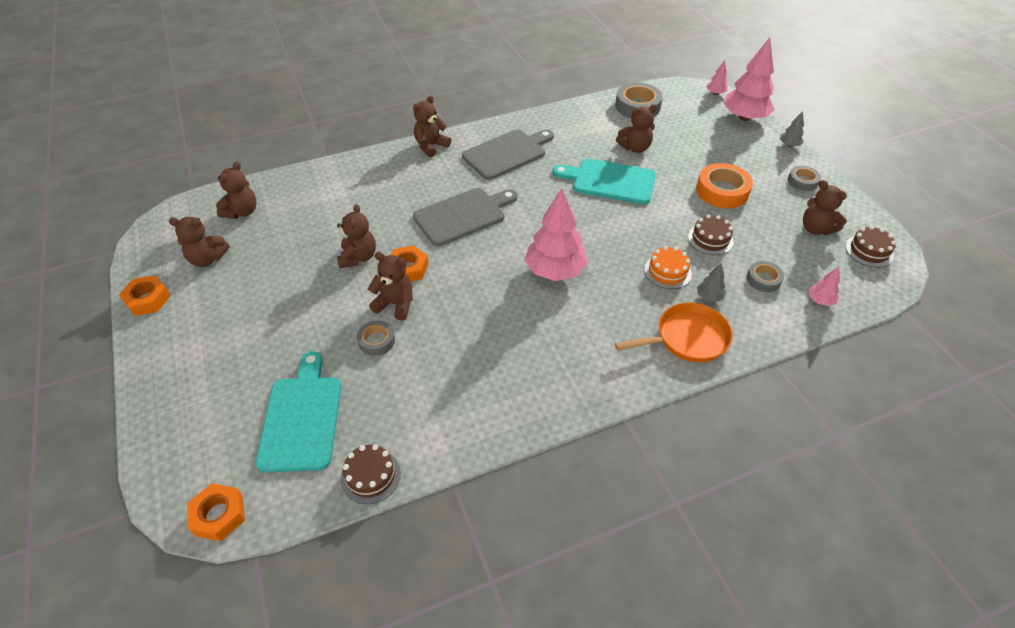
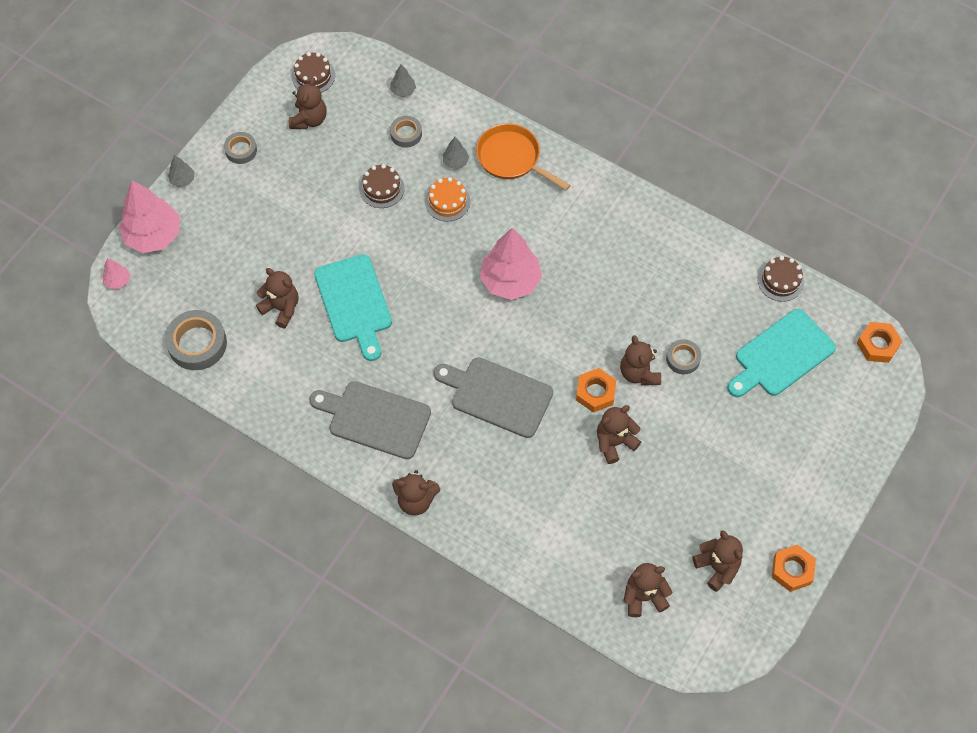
camera: 125 degrees left, 15 degrees up
orange tape [696,163,753,208] -> none
pink tree [809,267,840,306] -> grey tree [390,64,416,97]

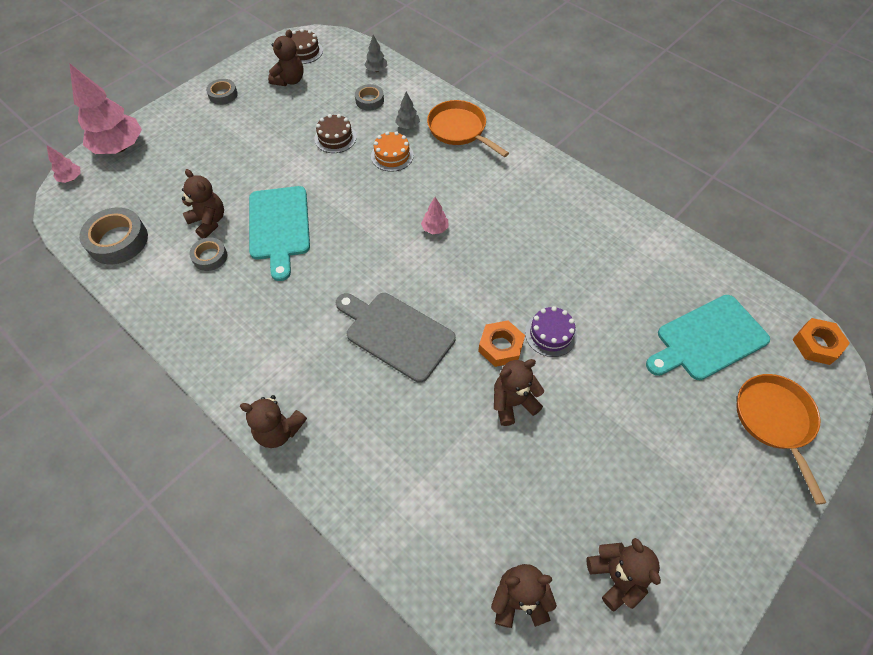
camera: 10 degrees right, 5 degrees down
grey tree [168,155,195,187] -> none
grey cutting board [309,381,431,459] -> none
pink tree [480,228,542,300] -> pink tree [421,197,448,234], size x0.45
brown teddy bear [620,335,661,385] -> purple cake [525,306,577,357]
grey tape [666,339,701,374] -> grey tape moved to [189,237,227,271]
brown cake [757,256,804,302] -> none
orange nut [772,545,816,592] -> none
none -> orange pan [736,374,826,505]

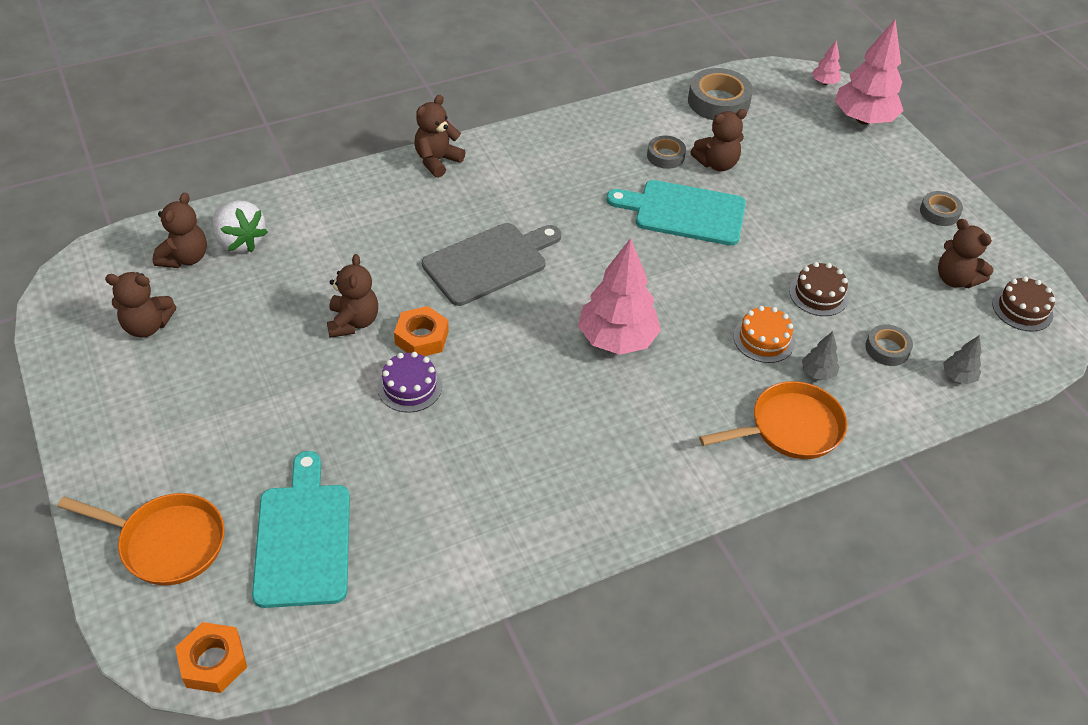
camera: 110 degrees right, 10 degrees down
pink tree [421,197,448,234] -> pink tree [578,238,661,355], size x2.22
none -> white strawberry [212,201,268,252]

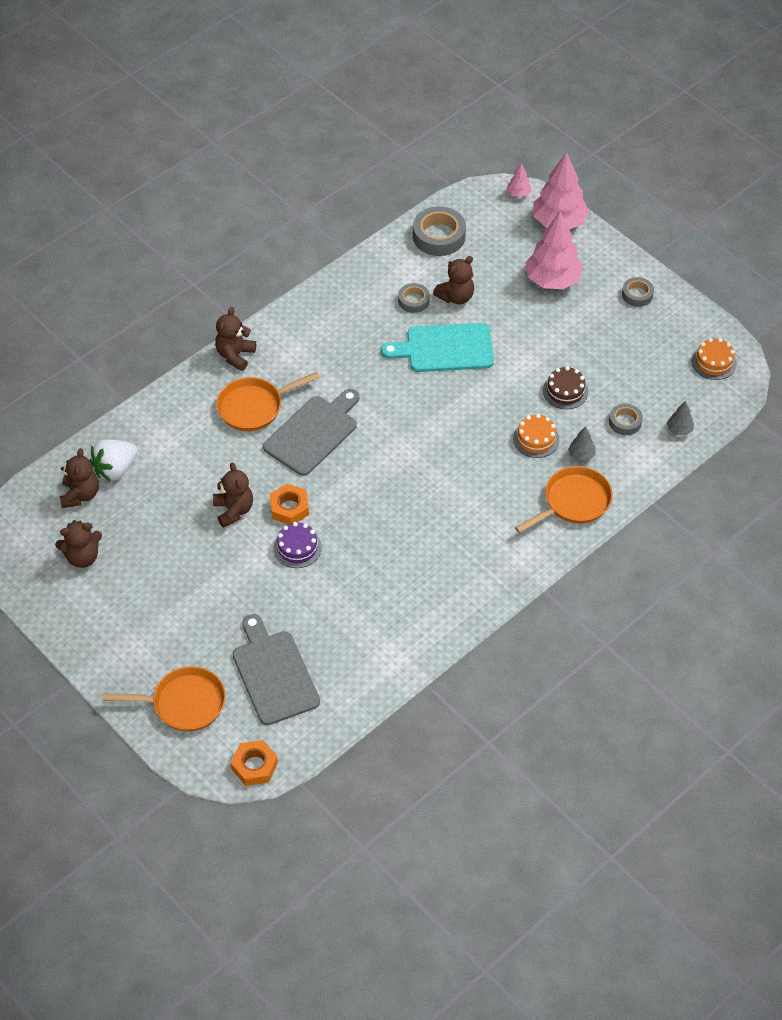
camera: 15 degrees left, 5 degrees up
white strawberry [212,201,268,252] -> white strawberry turned 105 degrees clockwise [90,439,138,481]
turquoise cutting board [252,451,350,608] -> grey cutting board [232,614,320,725]
pink tree [578,238,661,355] -> pink tree moved to [525,211,583,289]
brown teddy bear [938,219,993,288] -> none
brown cake [992,276,1055,332] -> orange cake [692,338,737,380]
none -> orange pan [216,372,320,431]

